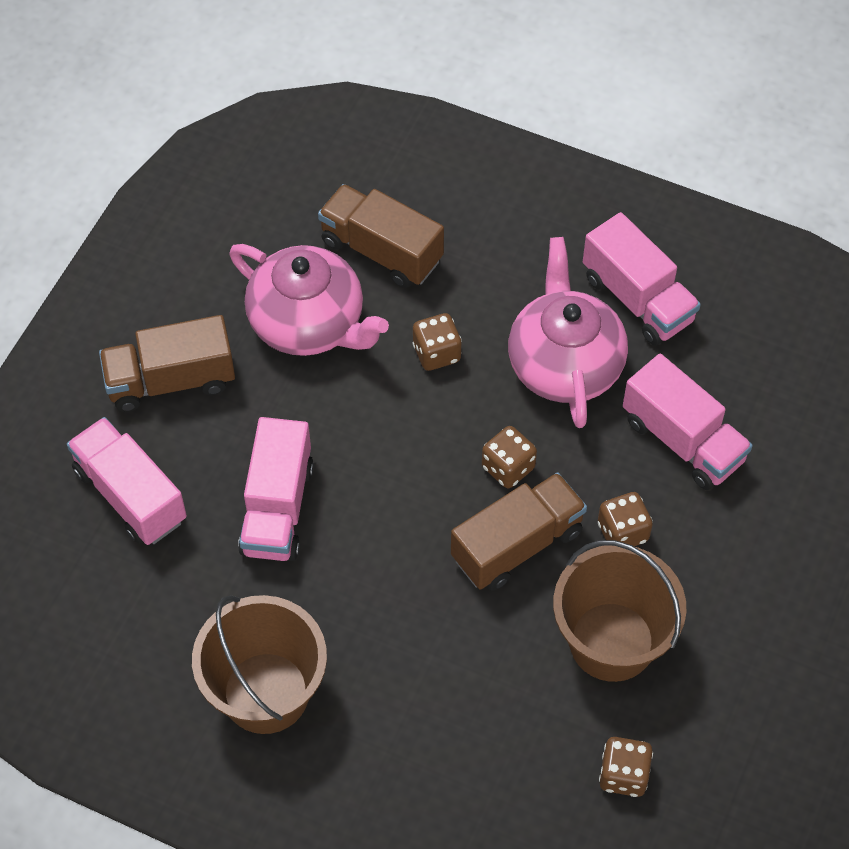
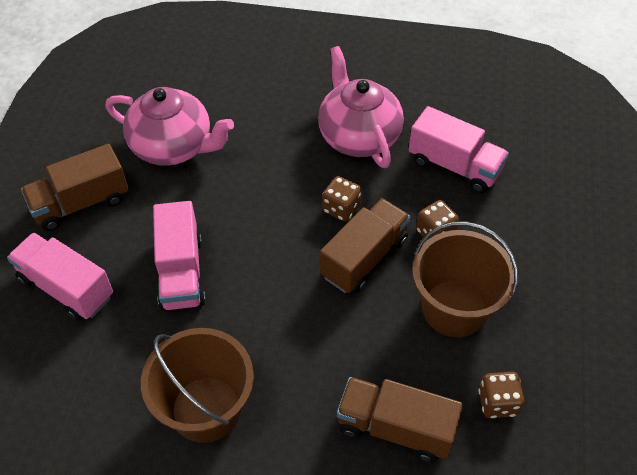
camera: 15 degrees left, 5 degrees down
brown truck [318,184,444,288] -> brown truck moved to [337,377,463,462]
brown dice [412,313,462,371] -> none
pink truck [583,212,701,345] -> none

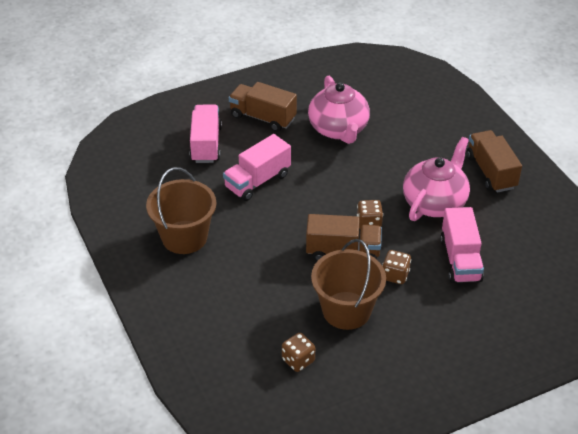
camera: 55 degrees right, 10 degrees down
brown truck [337,377,463,462] -> brown truck moved to [467,130,522,193]

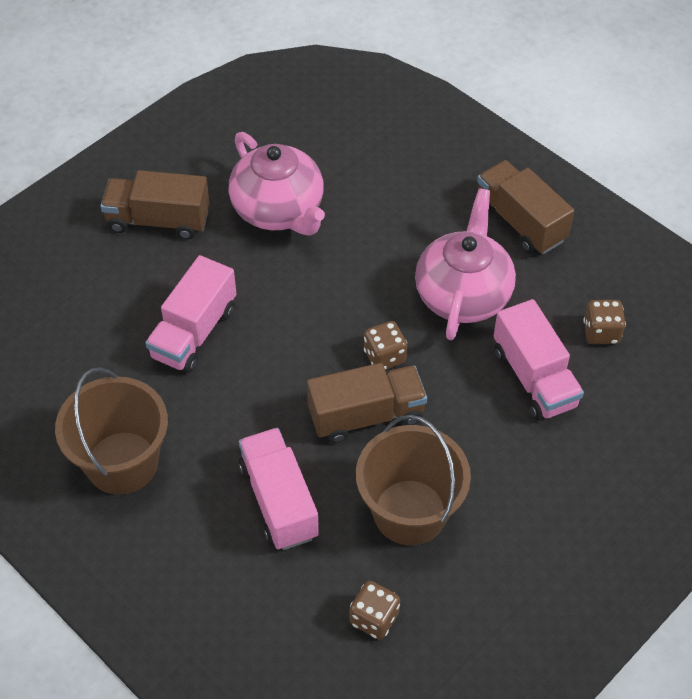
camera: 20 degrees left, 10 degrees up
pink truck [190,105,222,163] -> pink truck moved to [239,428,319,550]
brown dice [382,250,411,284] -> brown dice moved to [583,300,626,344]

